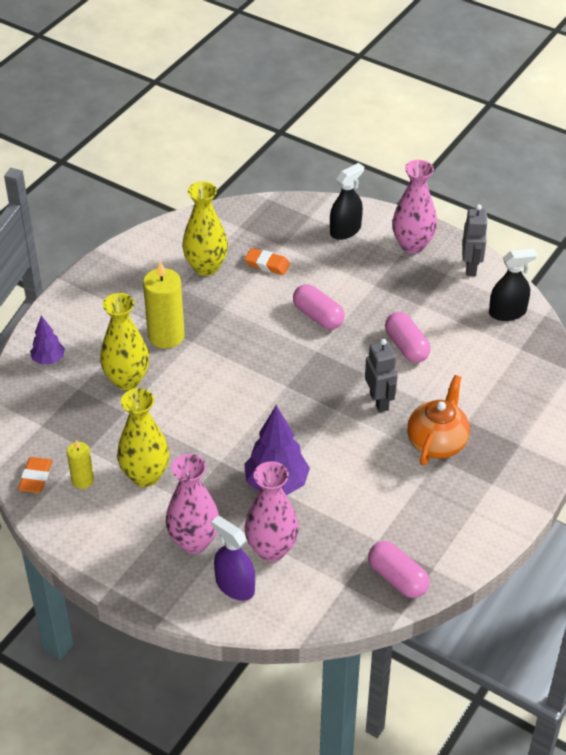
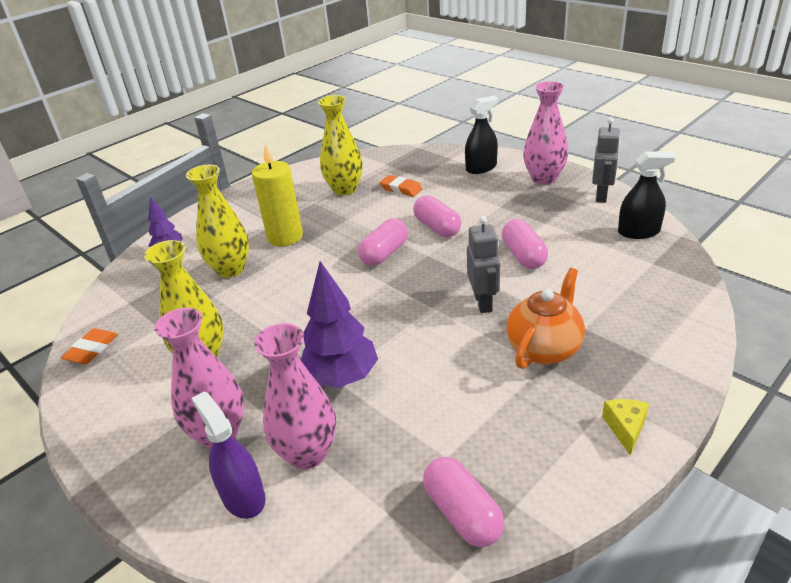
camera: 15 degrees right, 10 degrees down
yellow candle [67,440,94,489] -> none
none -> pink capsule [358,218,408,266]
none -> yellow cheese [602,399,649,456]

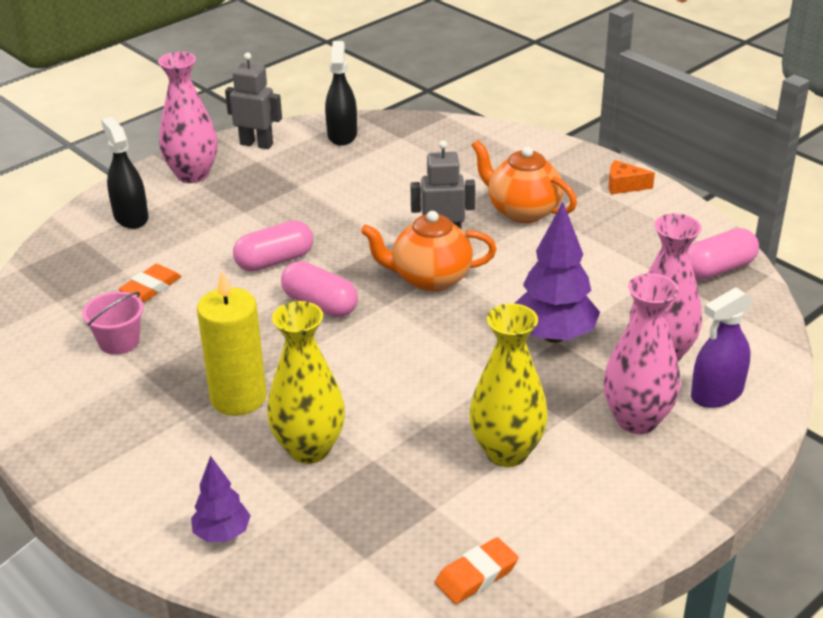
camera: 90 degrees left, 0 degrees up
orange eraser [61,328,118,364] -> orange eraser turned 60 degrees counterclockwise [435,537,518,604]
yellow vase [318,95,363,195] -> pink bucket [82,292,144,355]
pink capsule [502,219,548,269] -> none
yellow cheese [602,399,649,456] -> orange cheese [608,160,655,194]
none -> orange teapot [361,211,497,292]

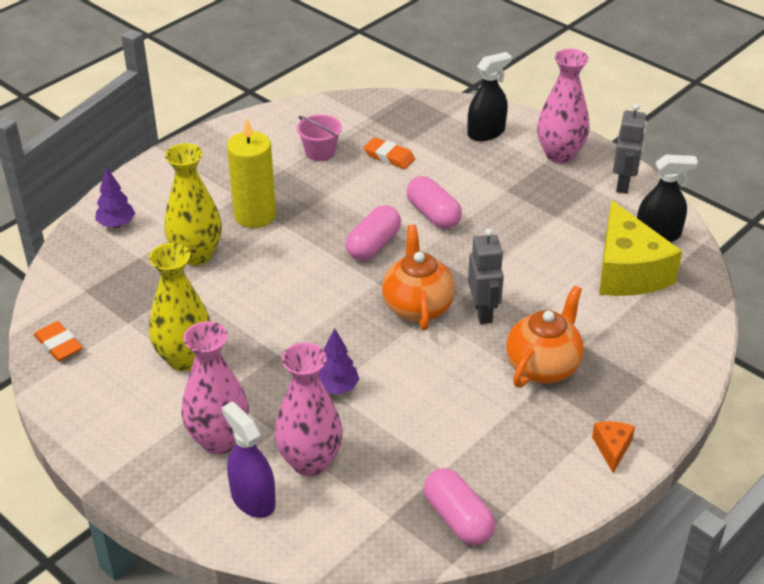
camera: 85 degrees right, 5 degrees up
purple tree [514,202,600,343] -> purple tree [318,328,359,395], size x0.57
none -> yellow cheese [599,200,682,296]

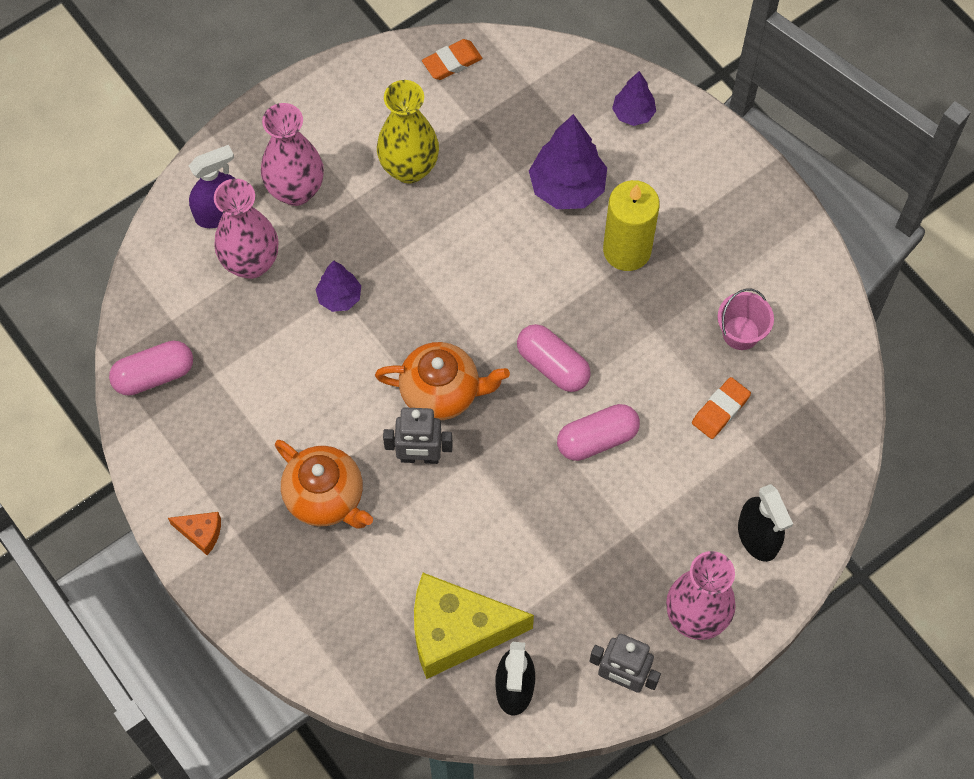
camera: 100 degrees right, 25 degrees up
yellow vase [164,143,222,265] -> purple tree [529,114,607,209]

